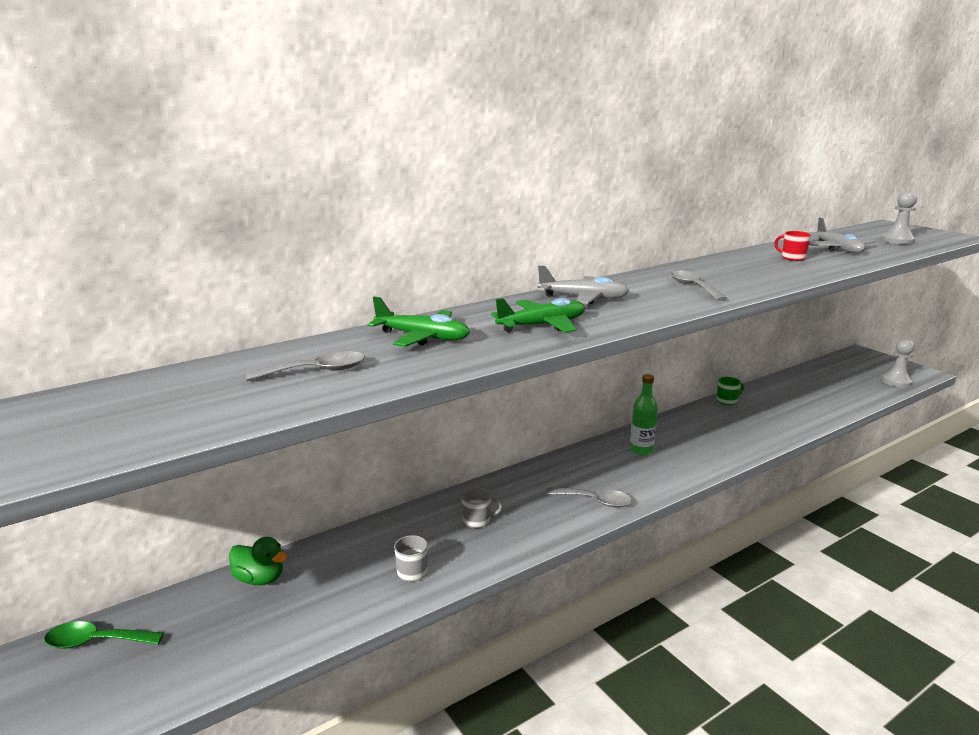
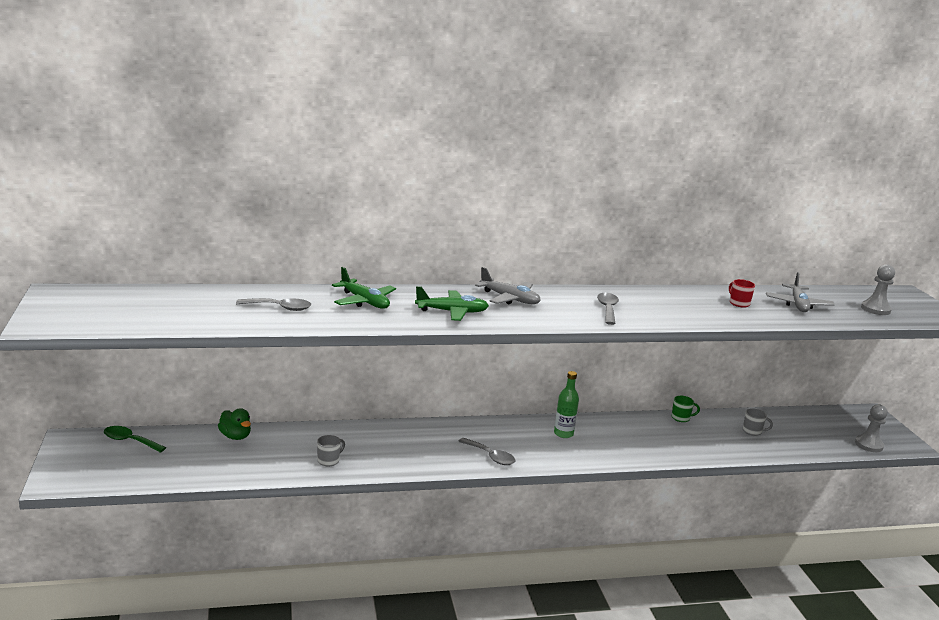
camera: 20 degrees right, 0 degrees up
grey mug [462,487,503,528] -> grey mug moved to [743,408,773,436]

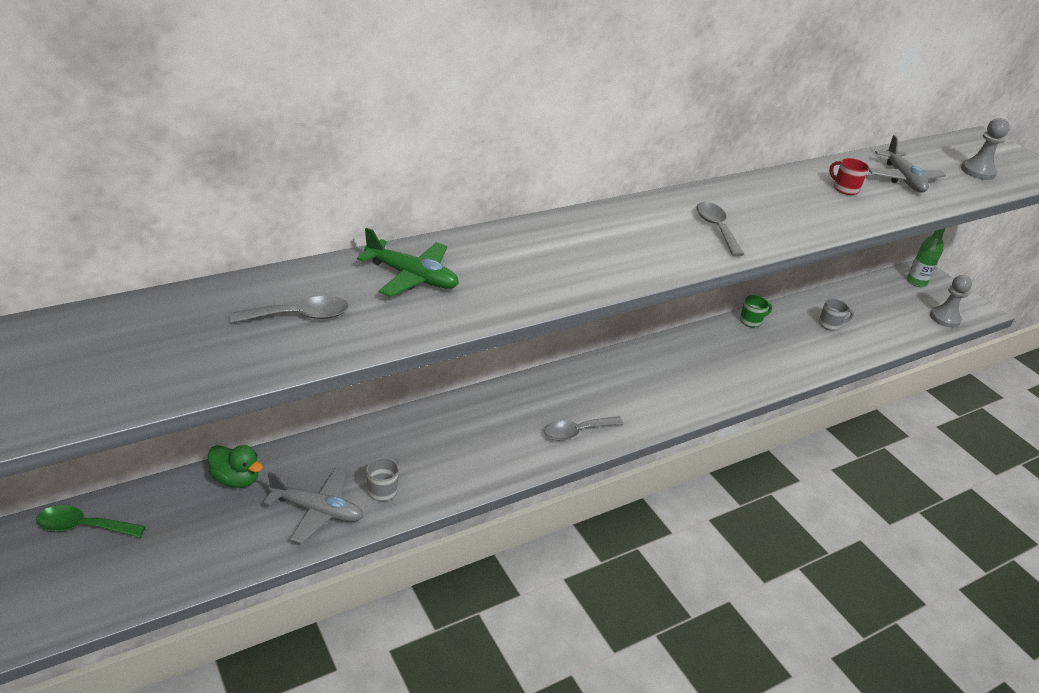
camera: 20 degrees left, 15 degrees up
green plane [415,286,489,321] -> none
grey spoon [458,438,515,465] -> grey spoon turned 135 degrees clockwise [544,416,624,441]
grey plane [475,267,541,304] -> grey plane moved to [263,468,364,544]
green bottle [554,371,579,438] -> green bottle moved to [907,228,946,287]

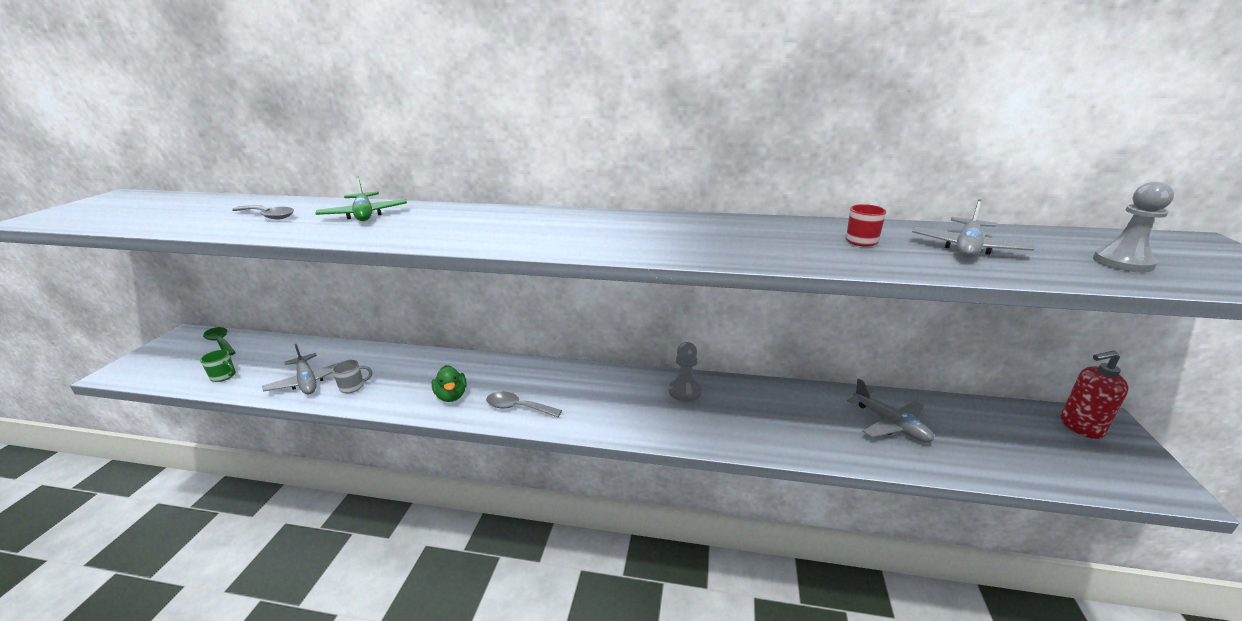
camera: 45 degrees right, 10 degrees down
green duck [208,445,263,488] -> green duck moved to [432,365,467,402]
grey spoon [696,202,744,257] -> none
green mug [740,295,772,328] -> green mug moved to [200,350,236,382]
grey mug [819,299,854,331] -> grey plane [847,379,934,442]
green bottle [907,228,946,287] -> red soap dispenser [1061,350,1128,439]
grey pawn [930,275,972,328] -> grey pawn moved to [669,342,702,402]

